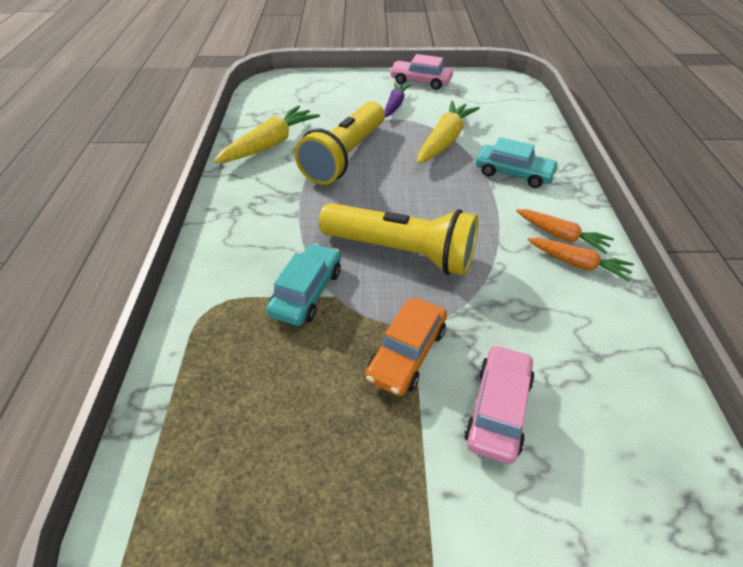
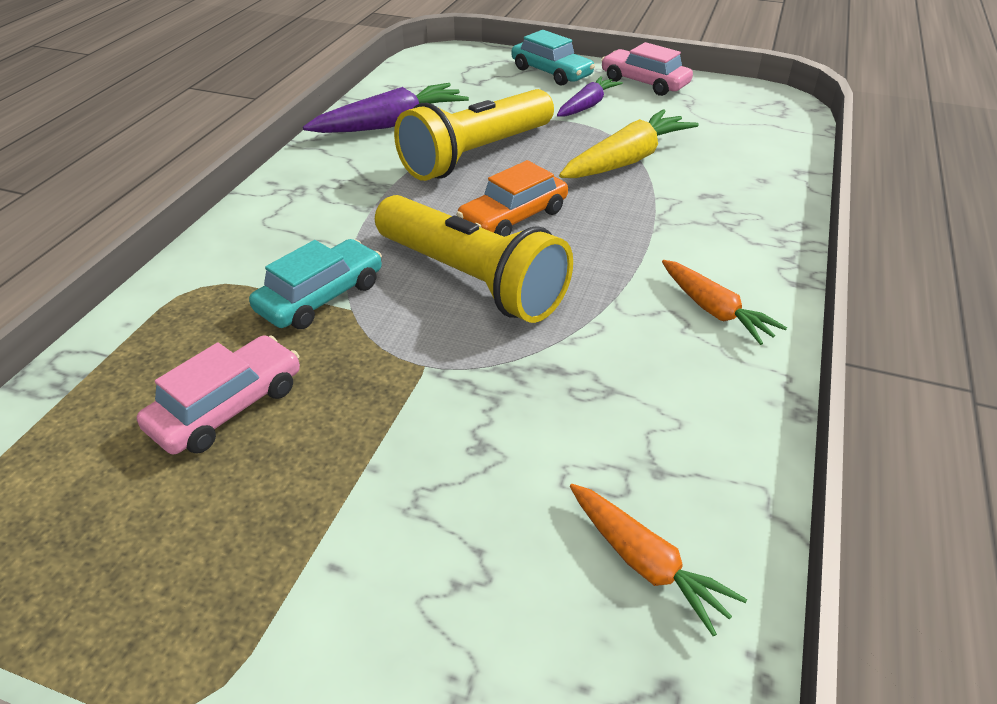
camera: 20 degrees right, 5 degrees down
yellow carrot [214,105,320,163] -> purple carrot [303,83,469,133]
orange car [365,298,447,396] -> orange car moved to [456,160,568,237]
pink car [464,345,535,464] -> pink car moved to [137,335,300,454]
turquoise car [475,137,559,188] -> turquoise car moved to [512,30,595,86]
orange carrot [528,238,634,282] -> orange carrot moved to [570,484,747,636]

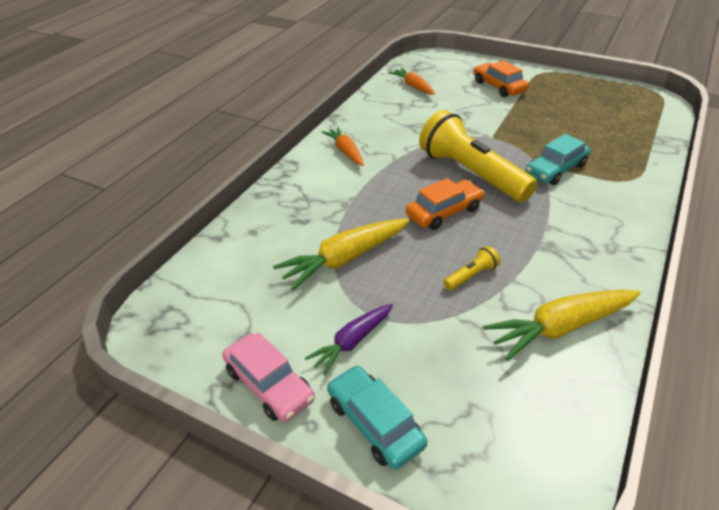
camera: 170 degrees left, 0 degrees up
pink car [137,335,300,454] -> none
purple carrot [303,83,469,133] -> yellow carrot [483,290,641,361]
yellow flashlight [394,89,554,181] -> yellow flashlight [443,246,500,290], size x0.40
none -> orange car [474,60,529,97]

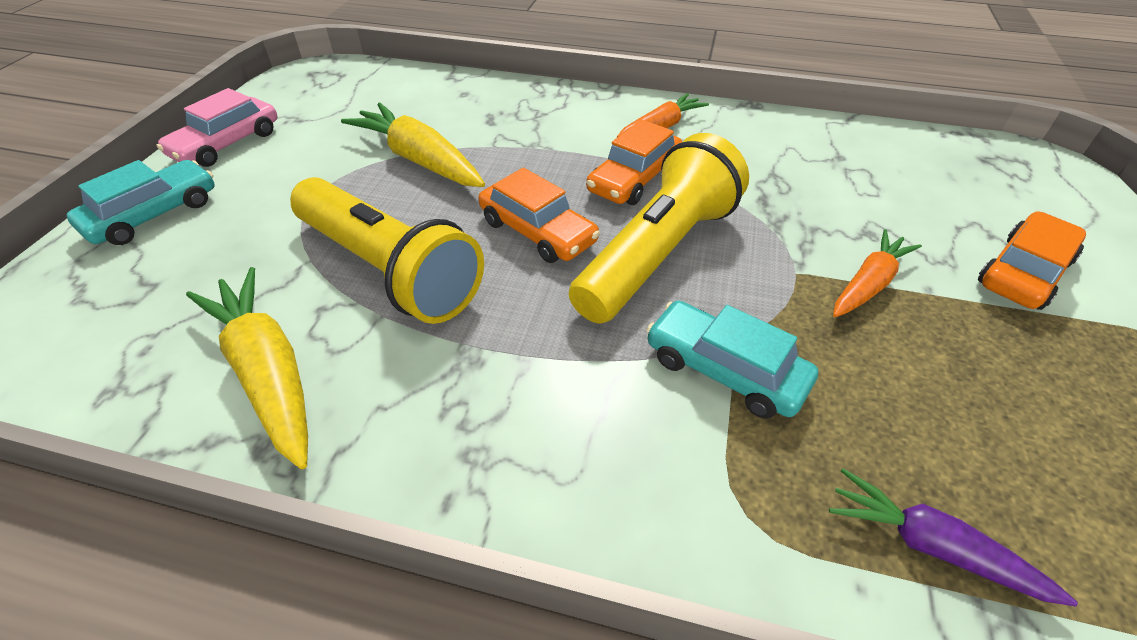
camera: 75 degrees right, 5 degrees up
purple carrot [305,304,393,375] -> purple carrot moved to [829,468,1078,606]
orange carrot [389,68,435,95] -> orange carrot moved to [833,229,922,317]
yellow flashlight [443,246,500,290] -> yellow flashlight [290,177,484,324], size x2.49
none -> orange car [586,119,682,205]

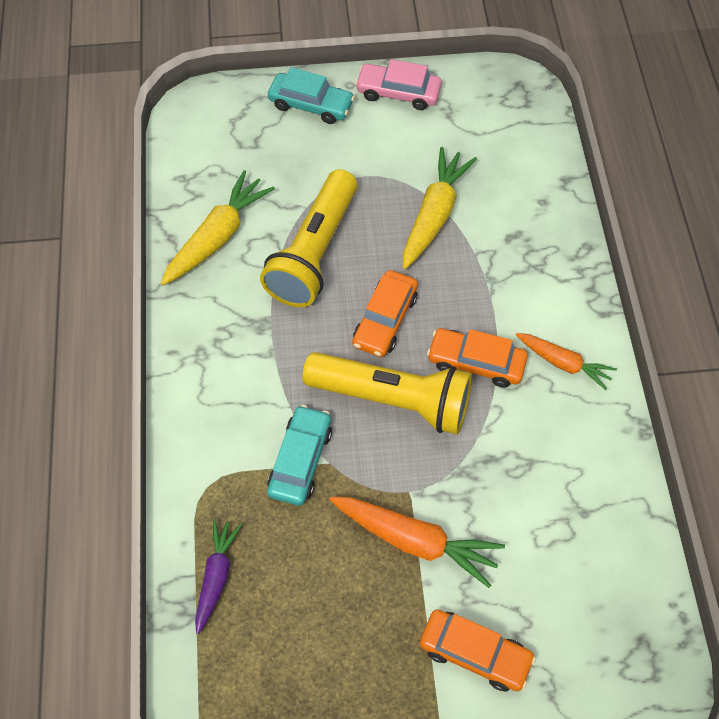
camera: 70 degrees right, 15 degrees up
orange carrot [833,229,922,317] -> orange carrot [330,497,505,588], size x1.57

